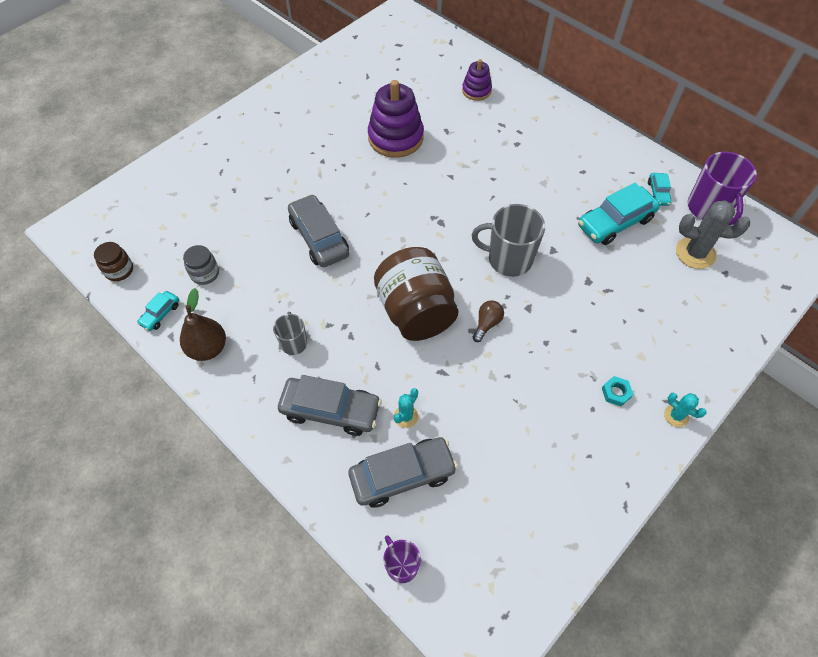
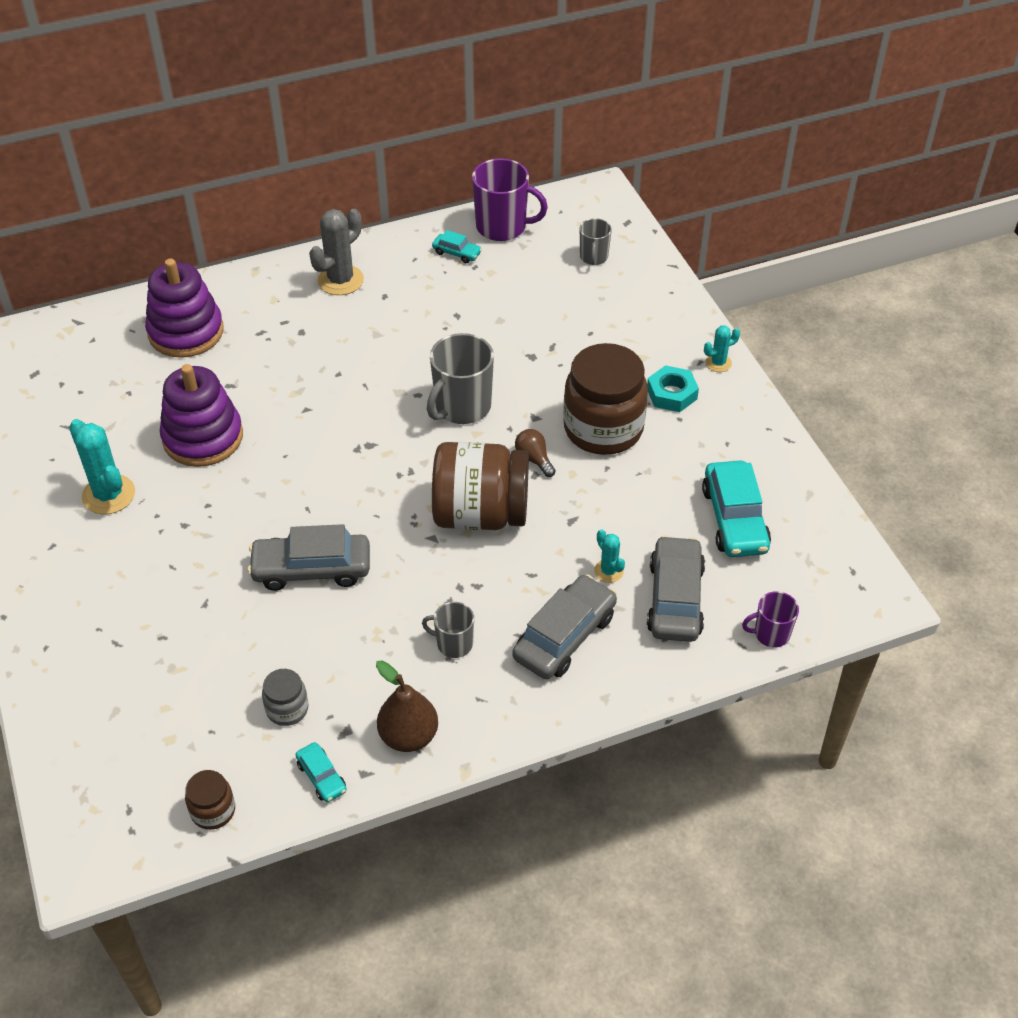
camera: 65 degrees left, 10 degrees down
purple stacking toy [462,59,492,101] -> purple stacking toy [145,258,224,358], size x1.80
turquoise car [578,183,660,245] -> turquoise car moved to [702,460,771,557]
turquoise nut [602,376,633,406] -> turquoise nut [647,365,699,412], size x1.58
grey cactus [676,200,750,269] -> grey cactus moved to [309,209,364,295]
none -> turquoise cactus [69,419,135,514]
none -> brown jar [563,343,648,455]
none -> grey mug [580,218,612,265]

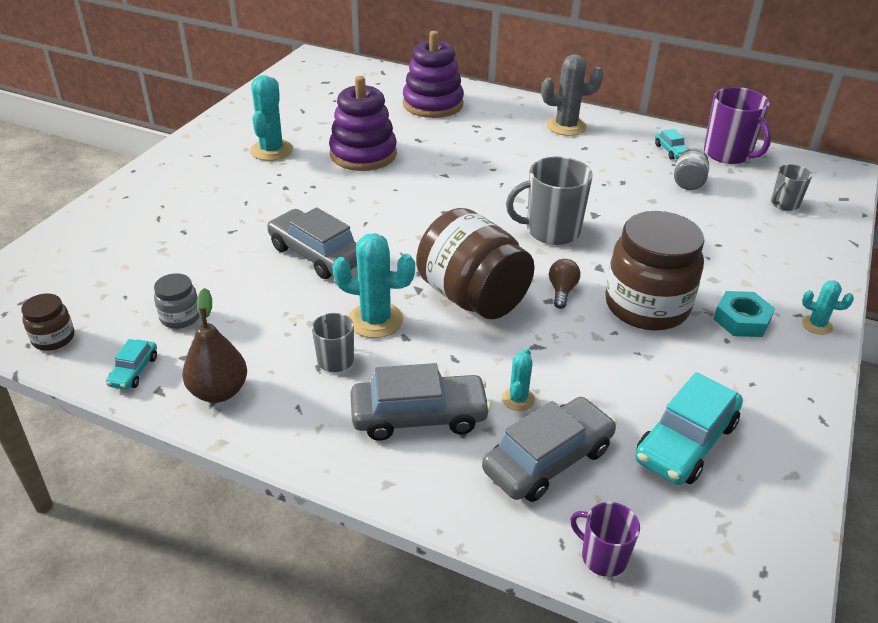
camera: 45 degrees right, 10 degrees down
none -> turquoise cactus [332,233,415,338]
none -> grey jar [674,148,709,190]

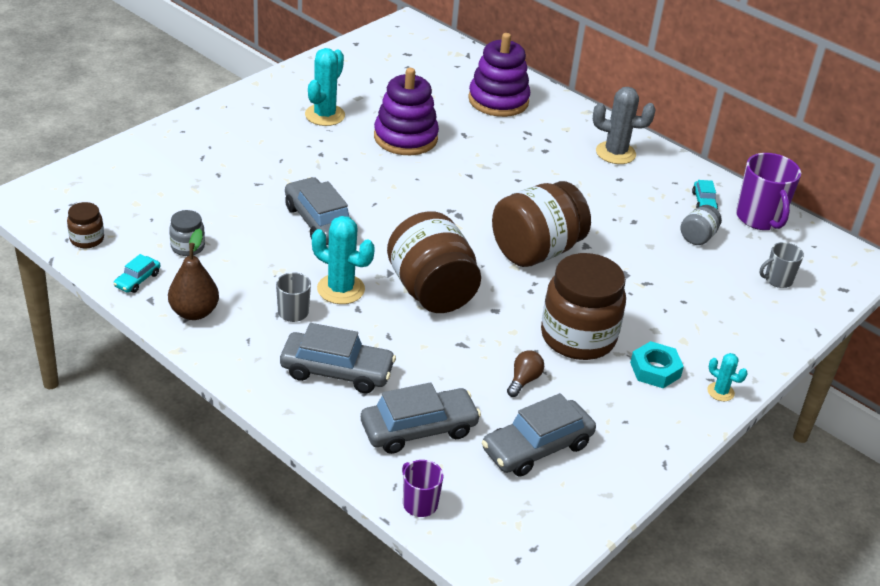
camera: 15 degrees right, 0 degrees up
turquoise cactus [502,348,535,411] -> none
grey mug [506,157,593,245] -> brown jar [492,181,591,267]
brown light bulb [549,259,581,309] -> brown light bulb moved to [507,350,544,397]
turquoise car [635,372,743,485] -> grey car [482,393,596,477]

